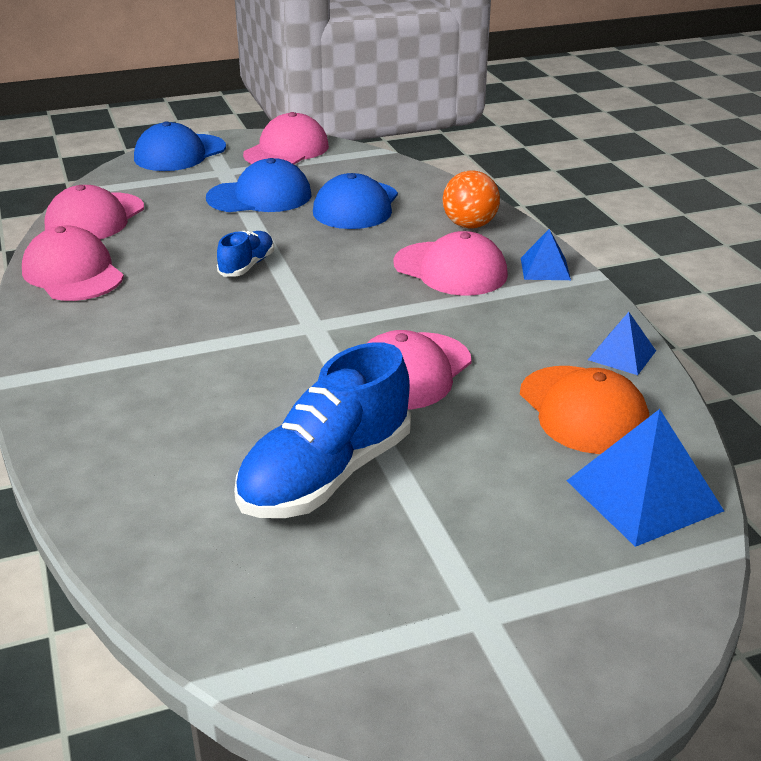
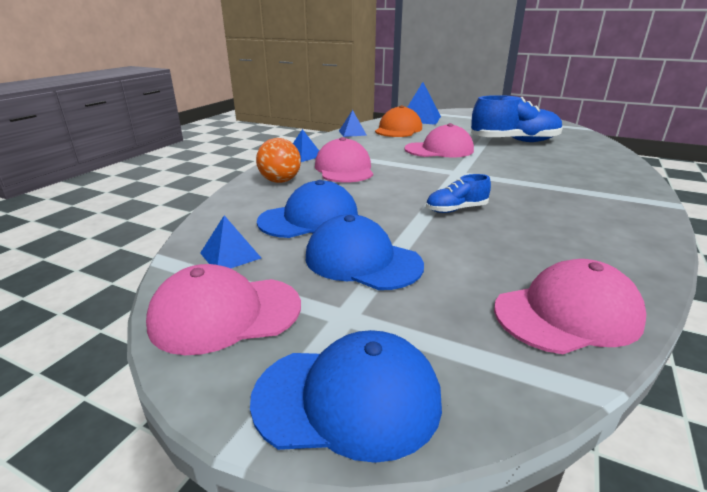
camera: 135 degrees left, 5 degrees down
pink cap [22,226,124,301] -> none
none -> blue pyramid [200,215,261,268]

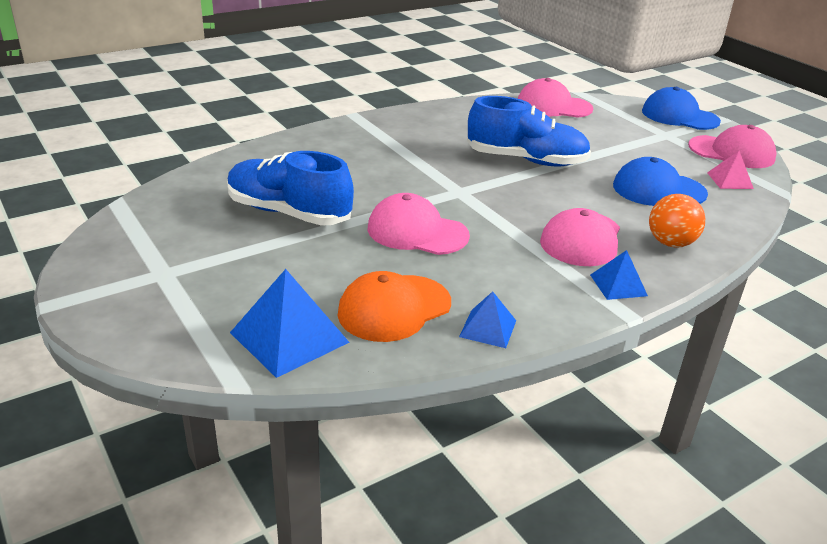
camera: 150 degrees left, 5 degrees up
blue pyramid [200,215,261,268] -> pink pyramid [707,151,754,189]
blue cap [306,214,424,290] -> none
blue shoe [426,174,491,213] -> blue shoe [467,96,591,166], size x2.00

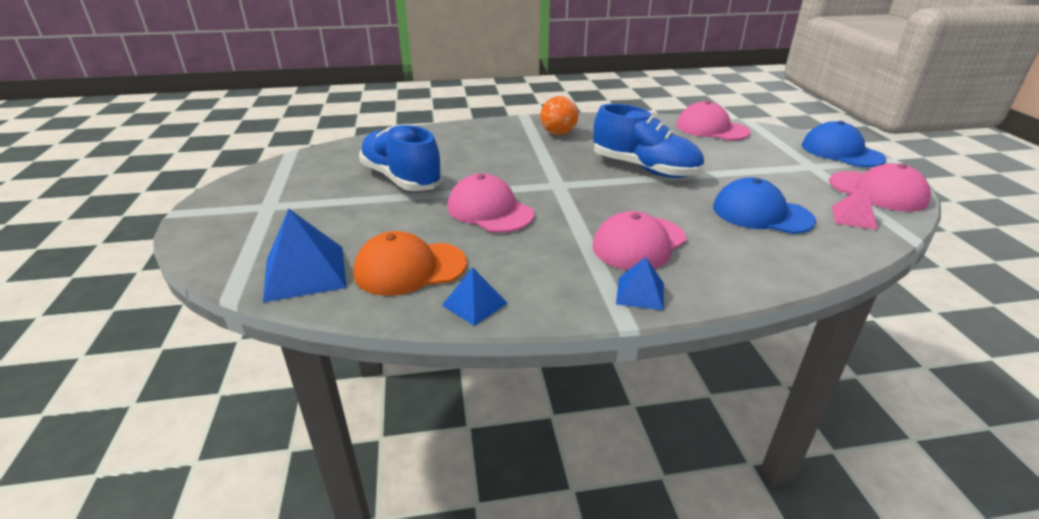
camera: 25 degrees right, 0 degrees up
orange ball [649,194,705,248] -> orange ball moved to [540,96,578,135]

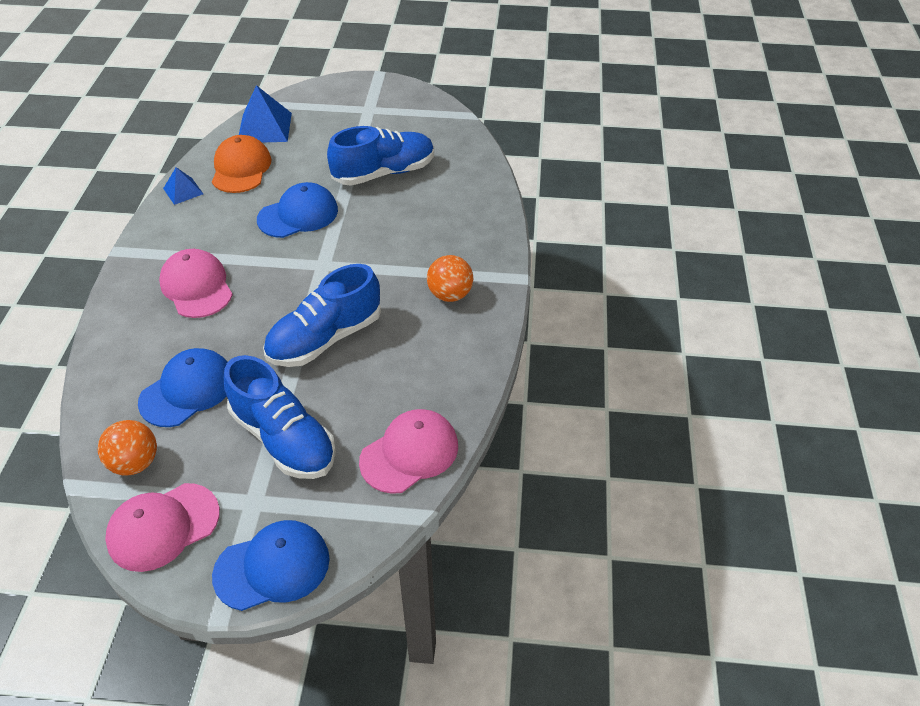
camera: 105 degrees right, 15 degrees up
pink cap [448,173,534,233] -> blue cap [257,182,338,238]
blue pyramid [616,257,664,311] -> none
pink pyramid [832,185,878,230] -> orange ball [98,420,157,475]
none -> blue shoe [224,355,336,479]

